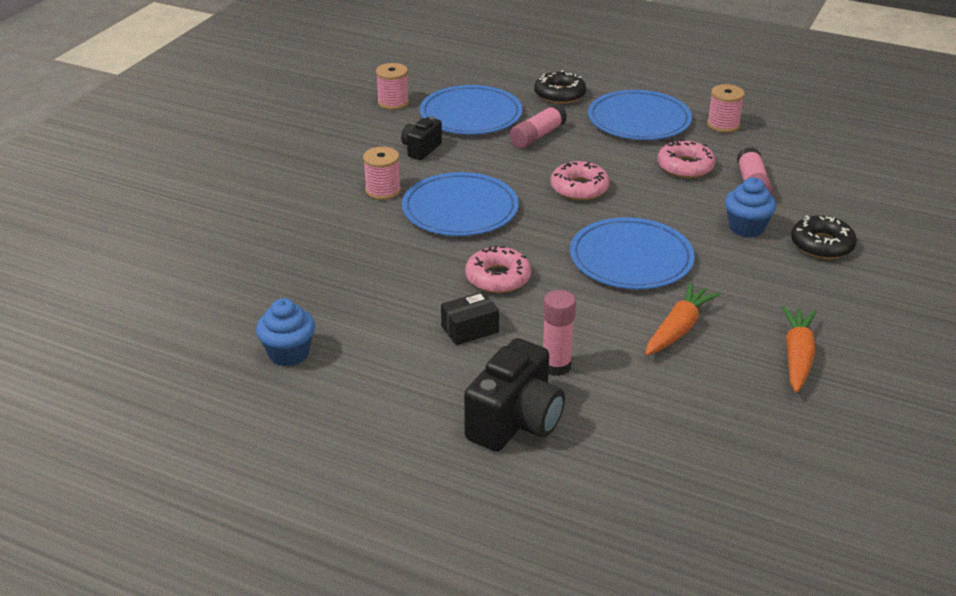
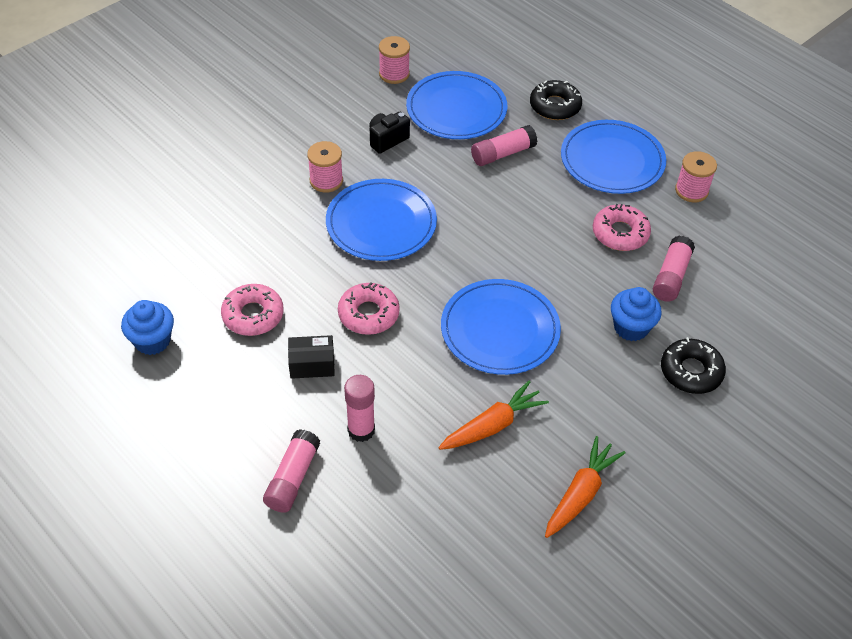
camera: 20 degrees right, 15 degrees up
black camera [464,338,565,452] -> pink glue stick [263,429,320,513]
pink donut [550,161,610,200] -> pink donut moved to [221,284,284,336]

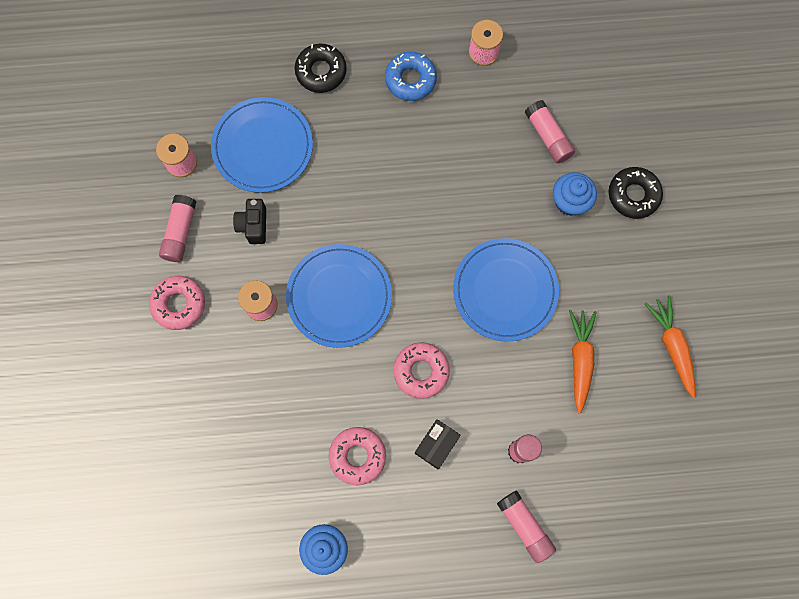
camera: 50 degrees left, 25 degrees up
pink glue stick [471,125,538,166] -> pink glue stick moved to [159,195,196,262]
blue plate [561,120,666,194] -> blue donut [385,52,437,101]
pink donut [593,204,651,251] -> pink donut moved to [149,276,205,330]

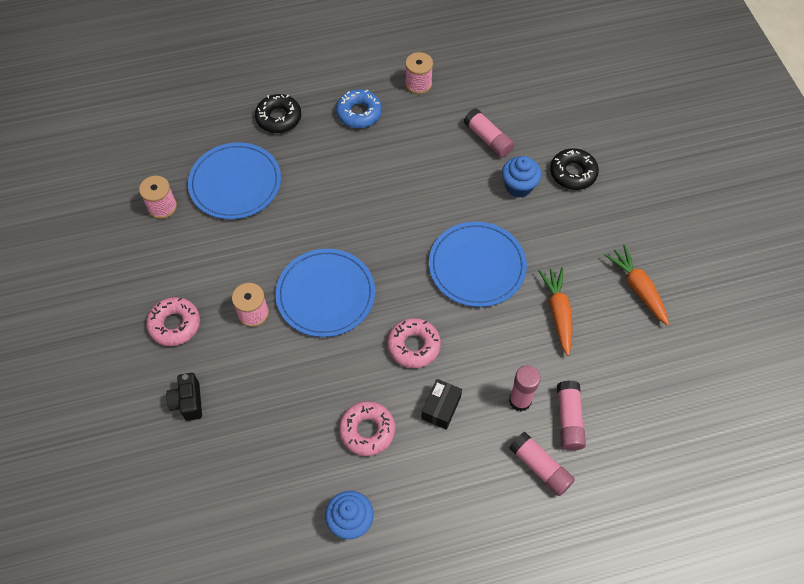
camera: 10 degrees left, 15 degrees down
pink glue stick [159,195,196,262] -> pink glue stick moved to [557,380,586,451]
black camera [233,199,266,244] -> black camera moved to [166,373,202,421]

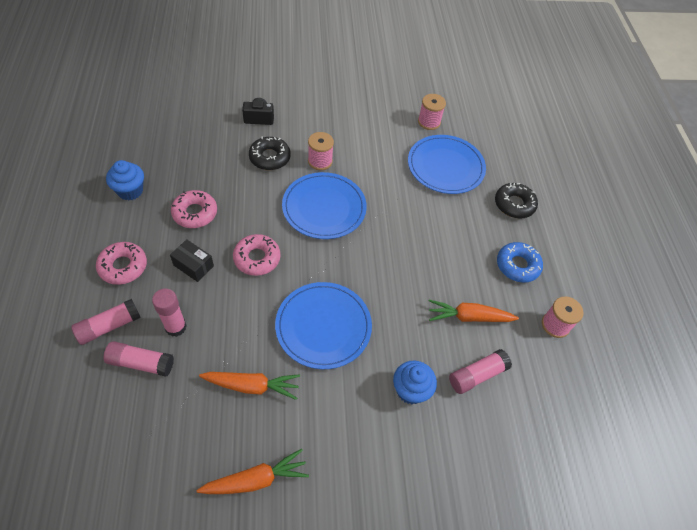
camera: 95 degrees right, 5 degrees down
pink donut [146,297,200,346] -> pink donut moved to [96,242,147,285]
black donut [550,148,599,190] -> black donut moved to [249,136,291,170]
none -> orange carrot [429,300,519,322]

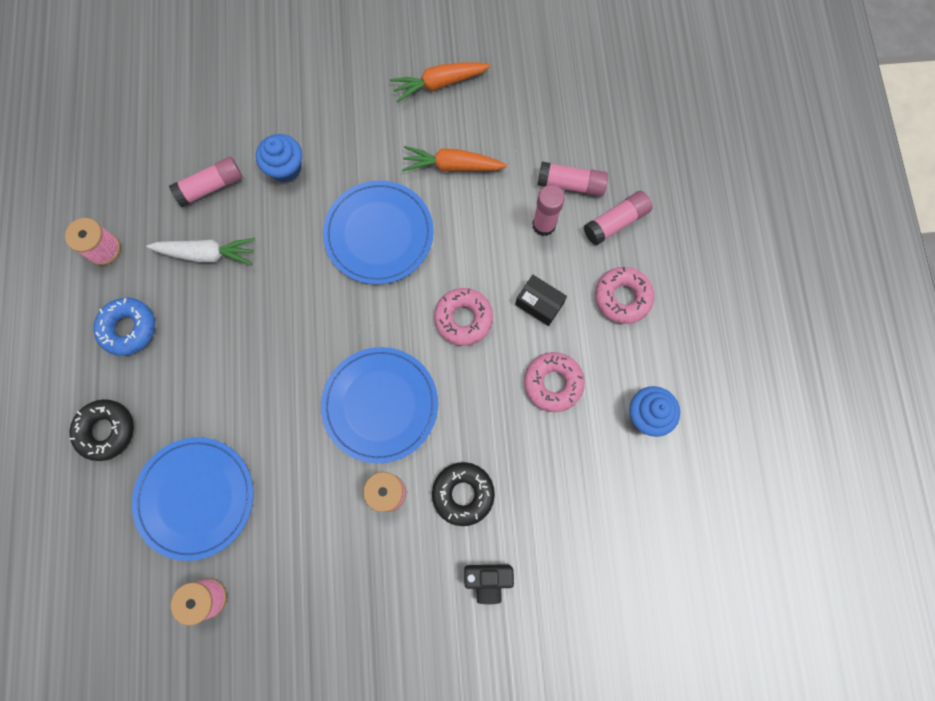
camera: 175 degrees left, 20 degrees up
orange carrot [429,300,519,322] -> white carrot [146,238,255,265]

